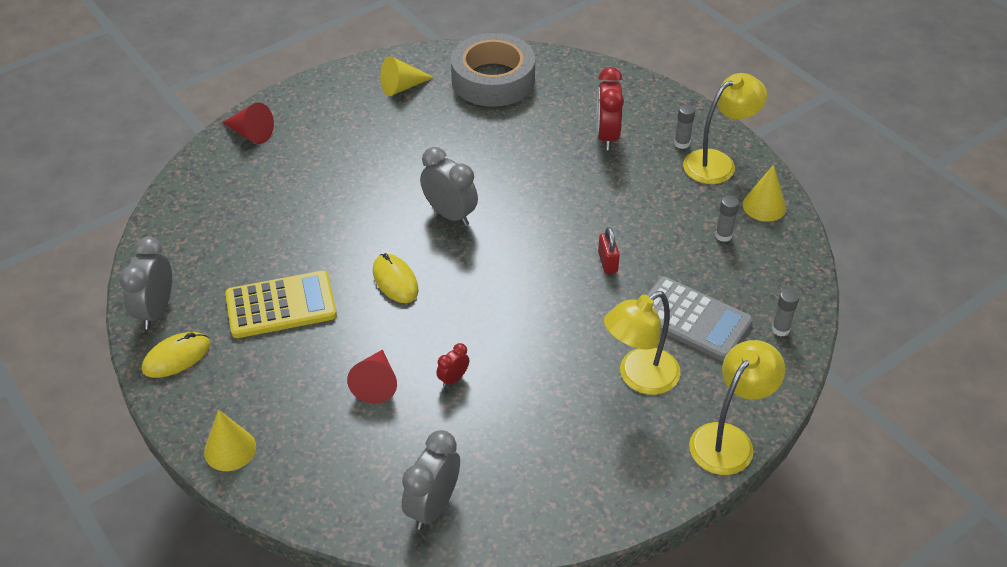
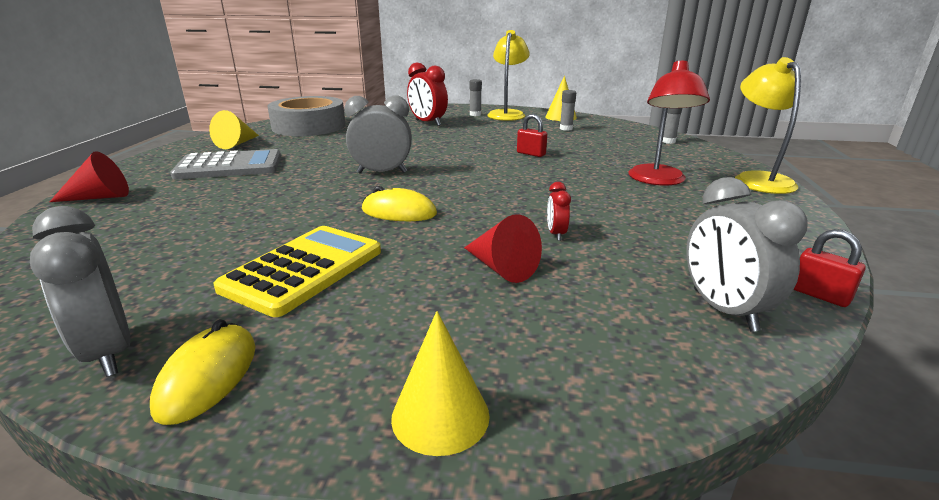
camera: 45 degrees left, 20 degrees down
yellow lamp [604,291,681,395] -> red lamp [628,60,710,185]
grey calculator [646,277,753,361] -> grey calculator moved to [170,149,281,179]
none -> red padlock [794,229,866,307]

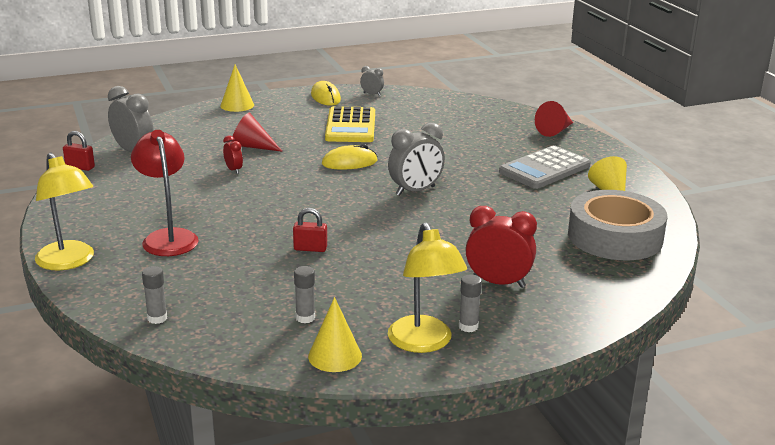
camera: 150 degrees right, 0 degrees up
grey clock [30,206,131,377] -> grey clock [360,66,384,96], size x0.51

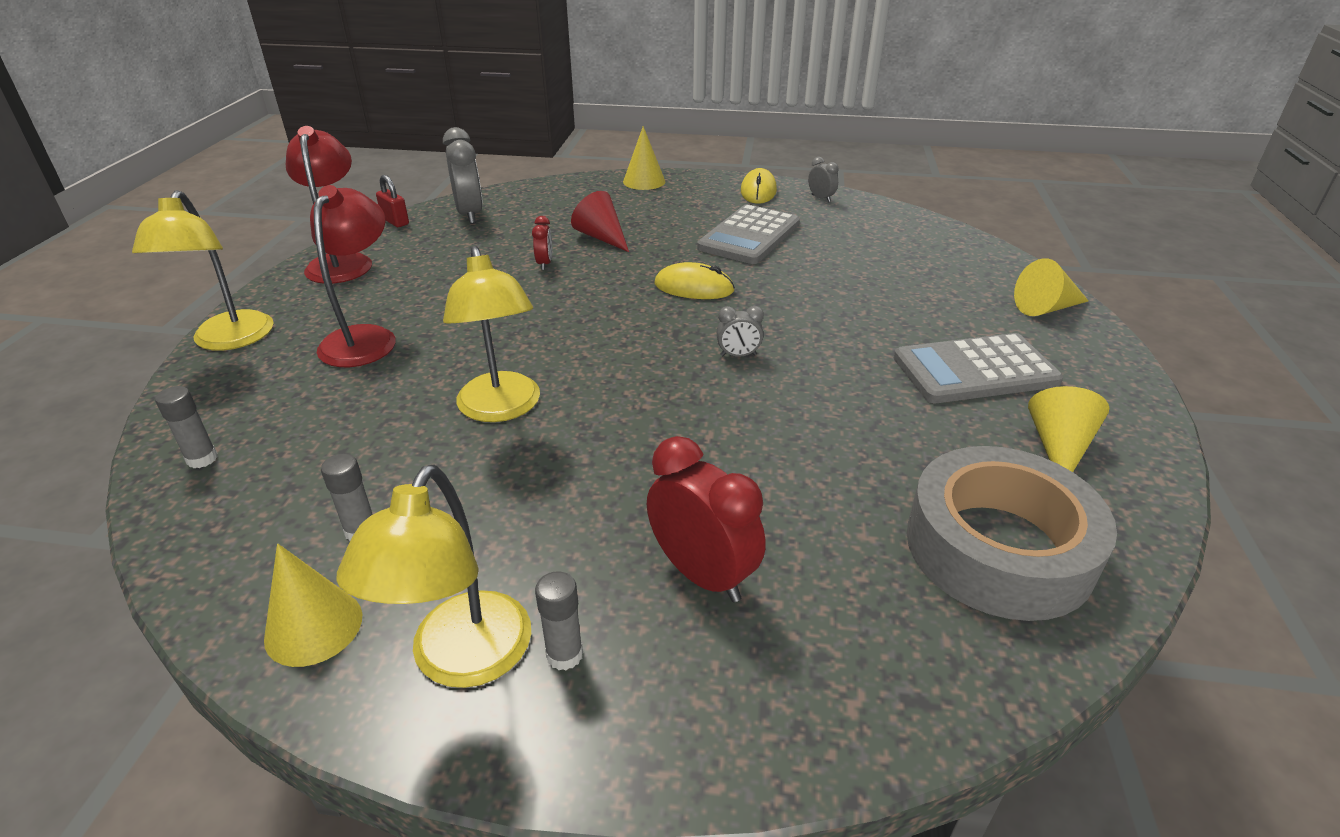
camera: 30 degrees right, 10 degrees up
red padlock [293,208,327,252] -> yellow lamp [443,246,540,422]
yellow calculator [325,106,375,142] -> grey calculator [697,204,800,264]
grey clock [388,122,445,196] -> grey clock [717,306,764,357], size x0.51
red cone [535,101,573,137] -> yellow cone [1014,258,1088,316]
none -> red lamp [286,126,372,284]

